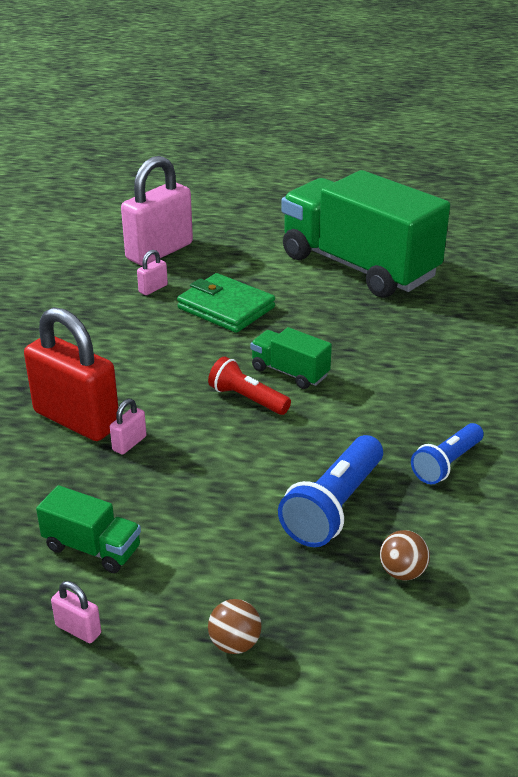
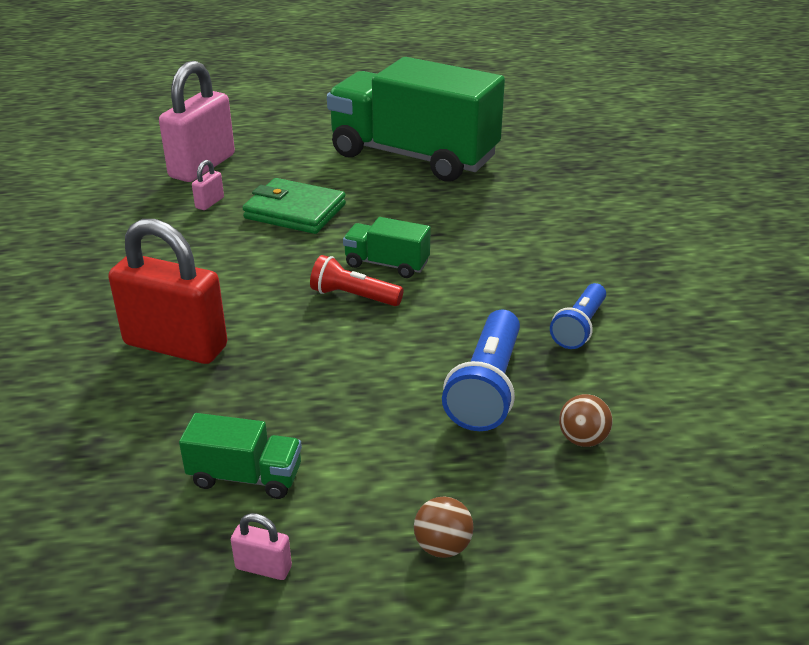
camera: 15 degrees left, 0 degrees up
pink padlock [110,399,147,455] -> none

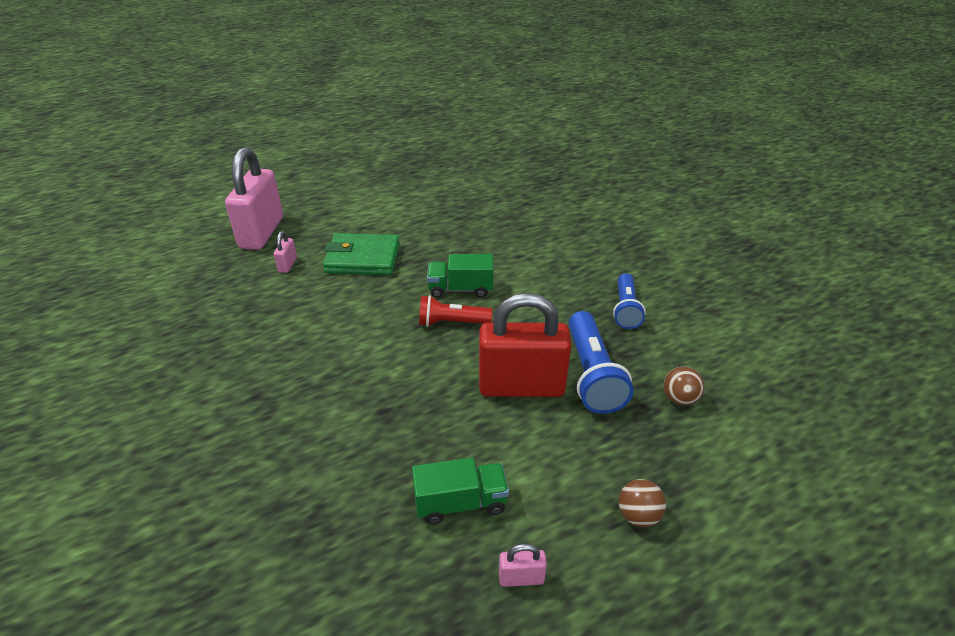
camera: 20 degrees left, 5 degrees up
red padlock [108,219,227,364] -> red padlock moved to [479,293,571,397]
green truck [327,57,505,182] -> none

